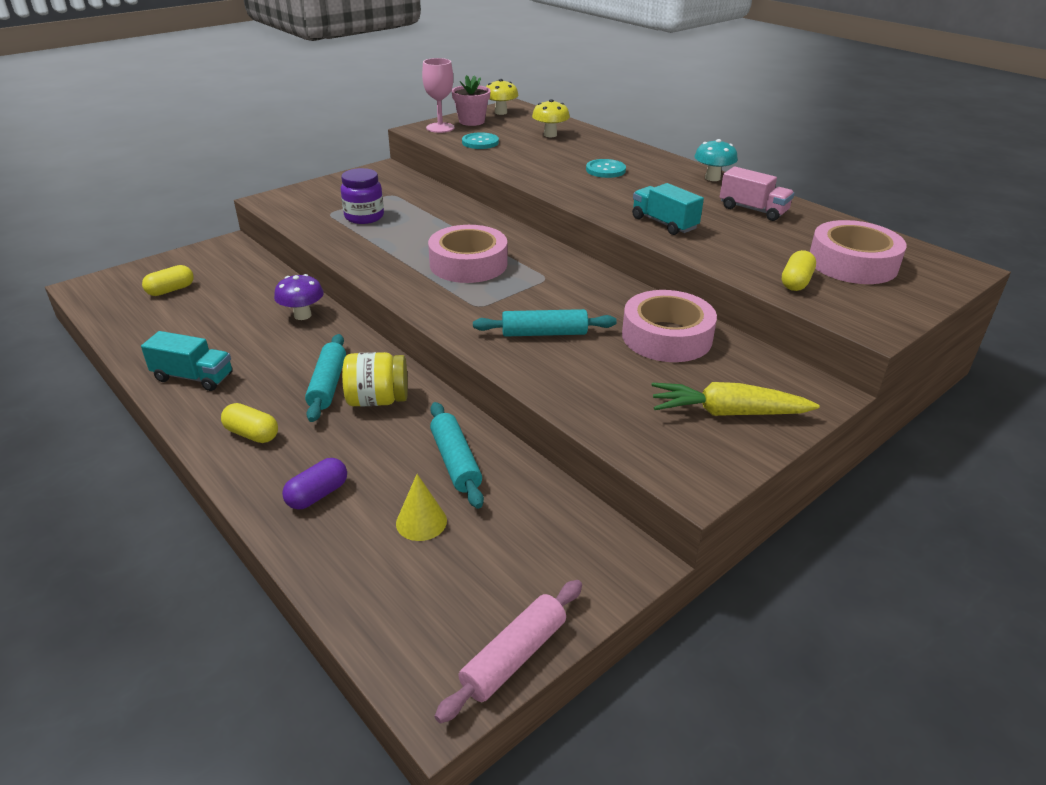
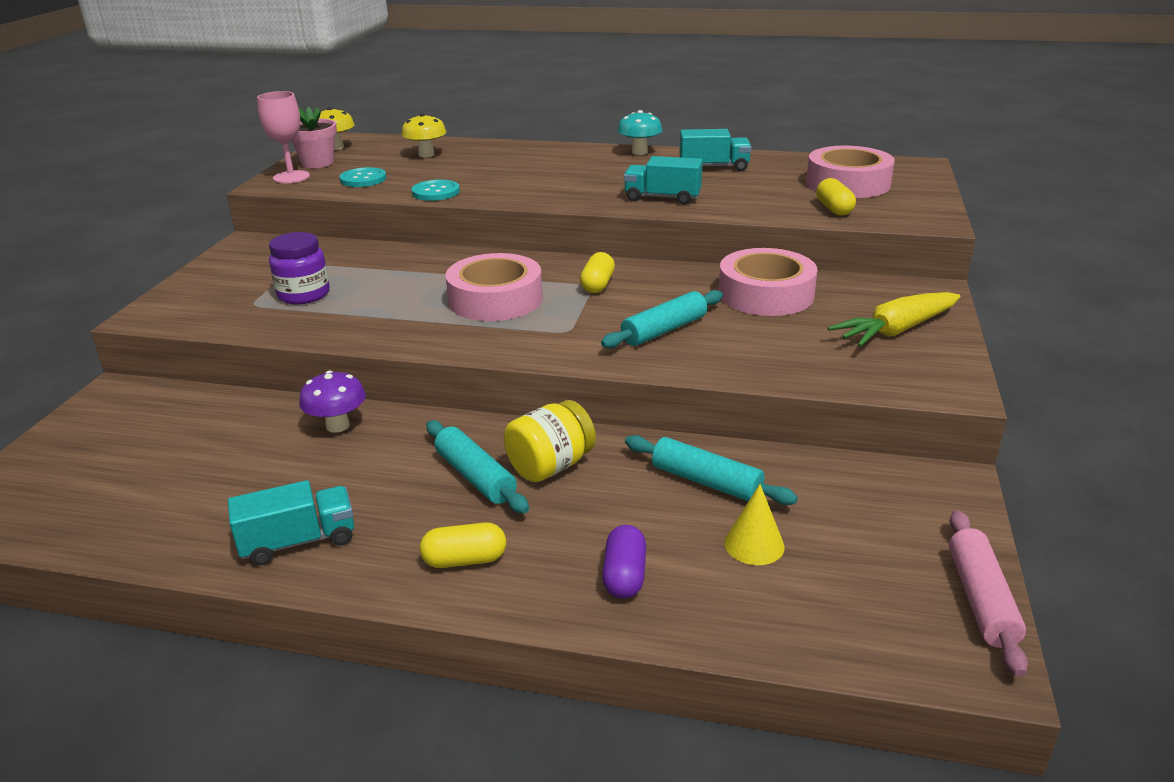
camera: 35 degrees left, 5 degrees down
yellow capsule [142,265,193,296] -> yellow capsule moved to [580,252,615,293]
turquoise button [586,159,626,178] -> turquoise button moved to [411,179,460,201]
pink truck [720,167,794,221] -> turquoise truck [679,129,752,171]

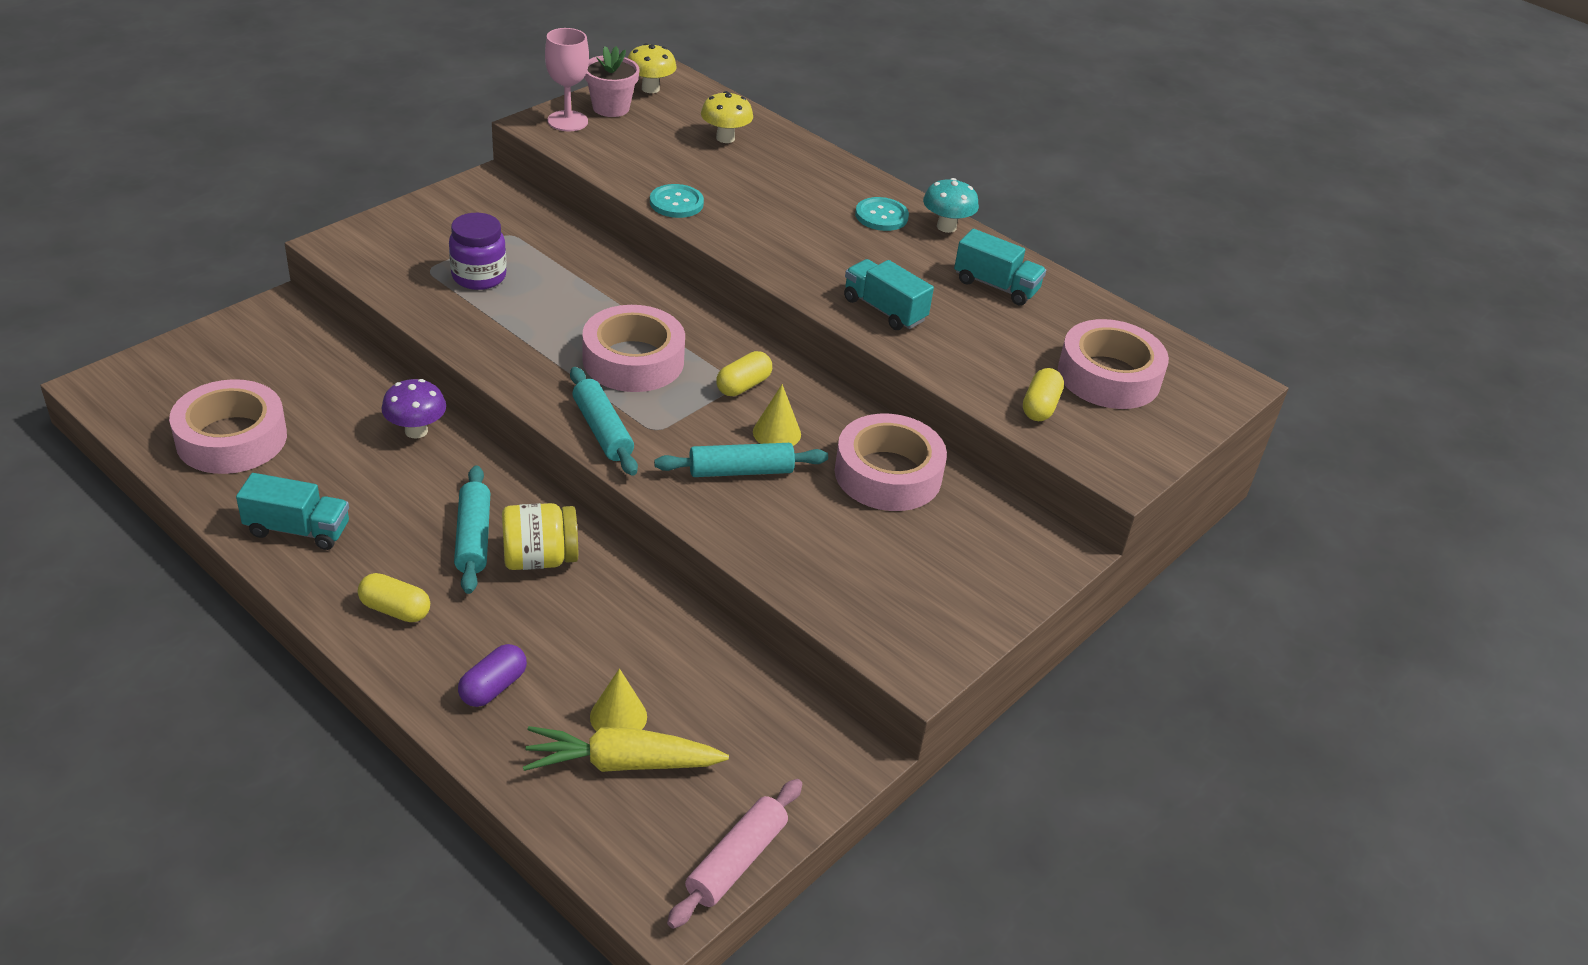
camera: 25 degrees right, 10 degrees up
turquoise button [340,167,386,187] -> turquoise button moved to [855,197,909,231]
turquoise rolling pin [625,435,798,505] -> turquoise rolling pin moved to [570,367,638,476]
yellow carrot [828,292,960,347] -> yellow carrot moved to [523,726,729,772]
none -> pink tape [169,379,287,474]
none -> yellow cone [753,384,801,446]

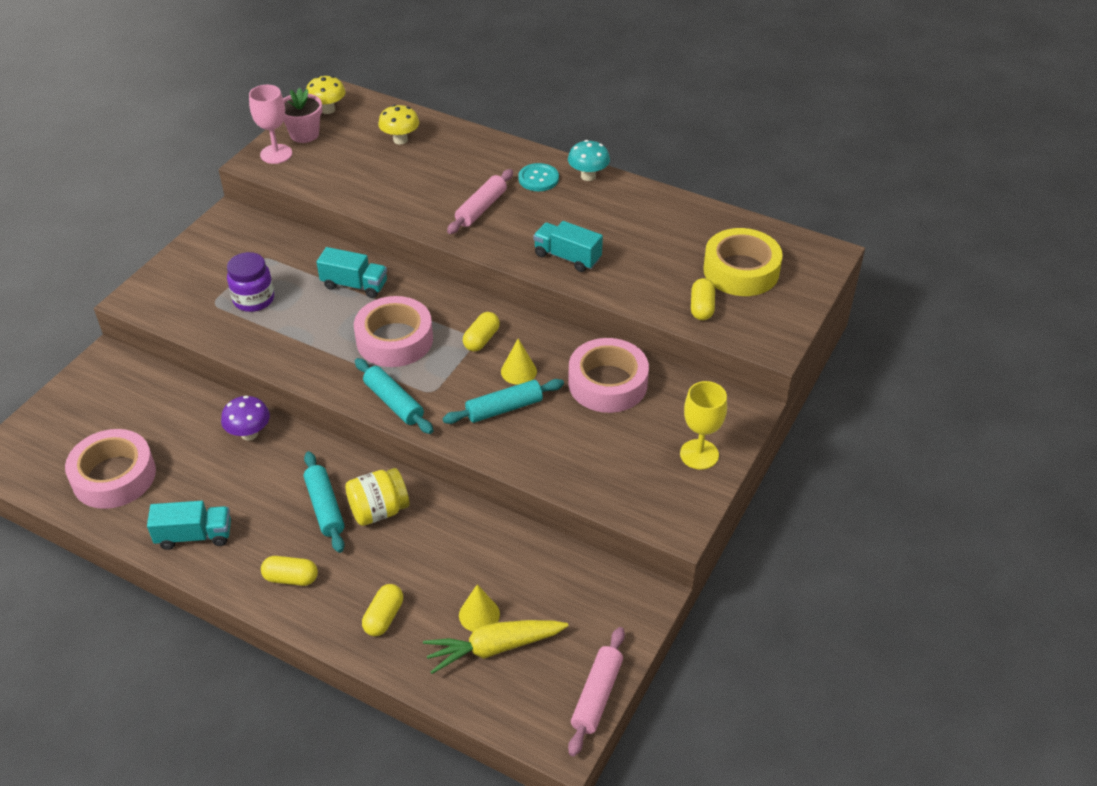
camera: 10 degrees left, 5 degrees up
purple capsule [458,644,527,707] -> yellow capsule [362,584,403,636]
turquoise button [650,184,704,218] -> none
turquoise truck [954,229,1046,306] -> turquoise truck moved to [317,247,387,298]
pink tape [1058,319,1169,409] -> yellow tape [703,228,783,296]
none -> pink rolling pin [447,169,513,234]
none -> yellow goblet [680,381,727,470]

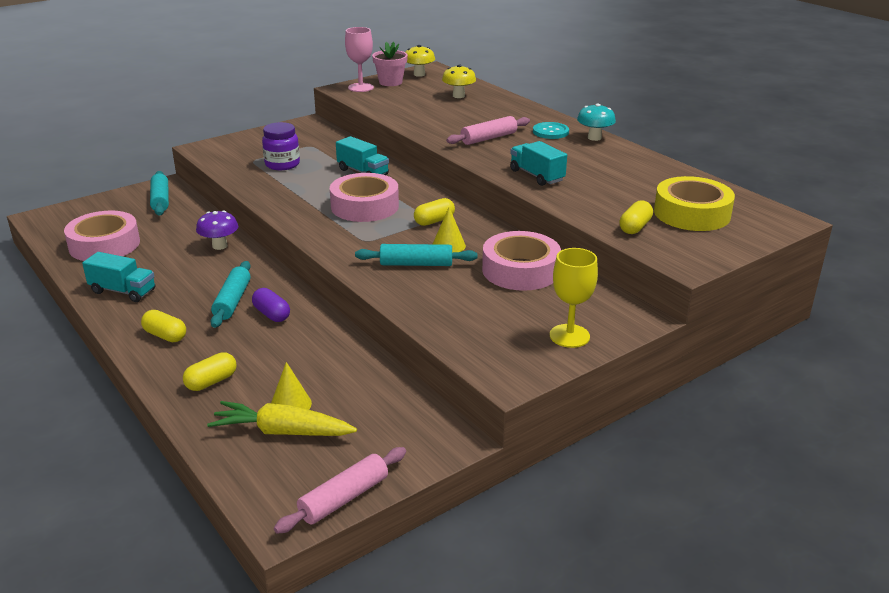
camera: 25 degrees right, 15 degrees down
yellow jar [345,468,410,526] -> purple capsule [252,288,290,322]
turquoise rolling pin [355,358,433,434] -> turquoise rolling pin moved to [150,171,169,216]

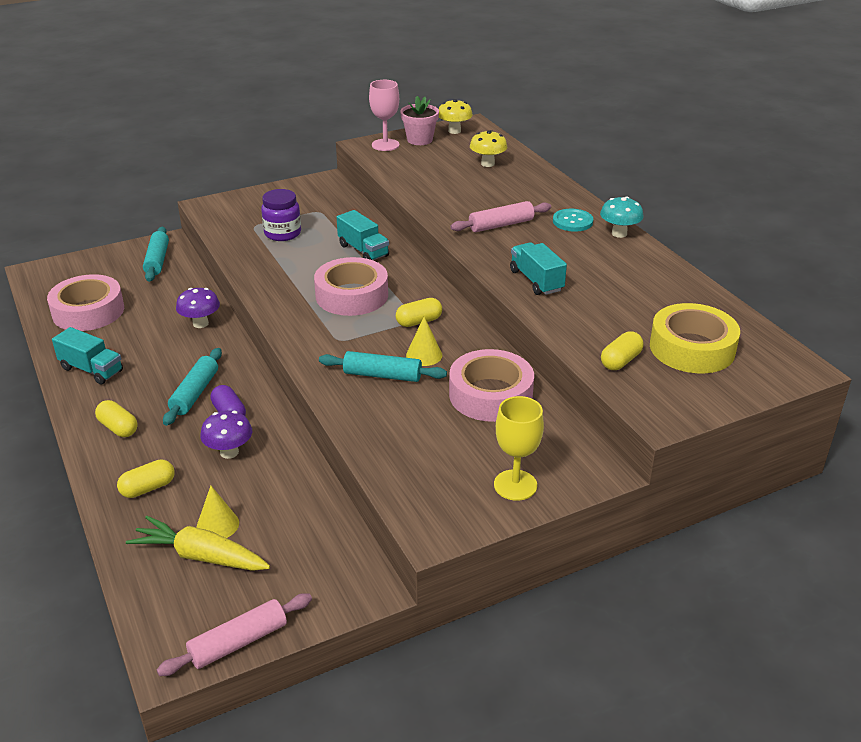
camera: 10 degrees right, 5 degrees up
none -> purple mushroom [200,410,252,459]

